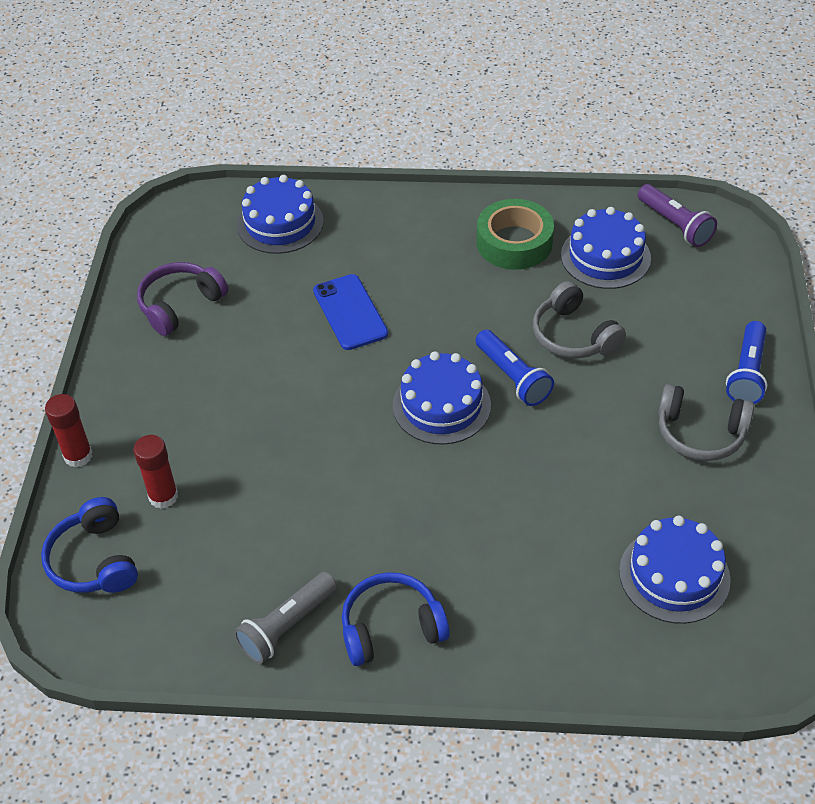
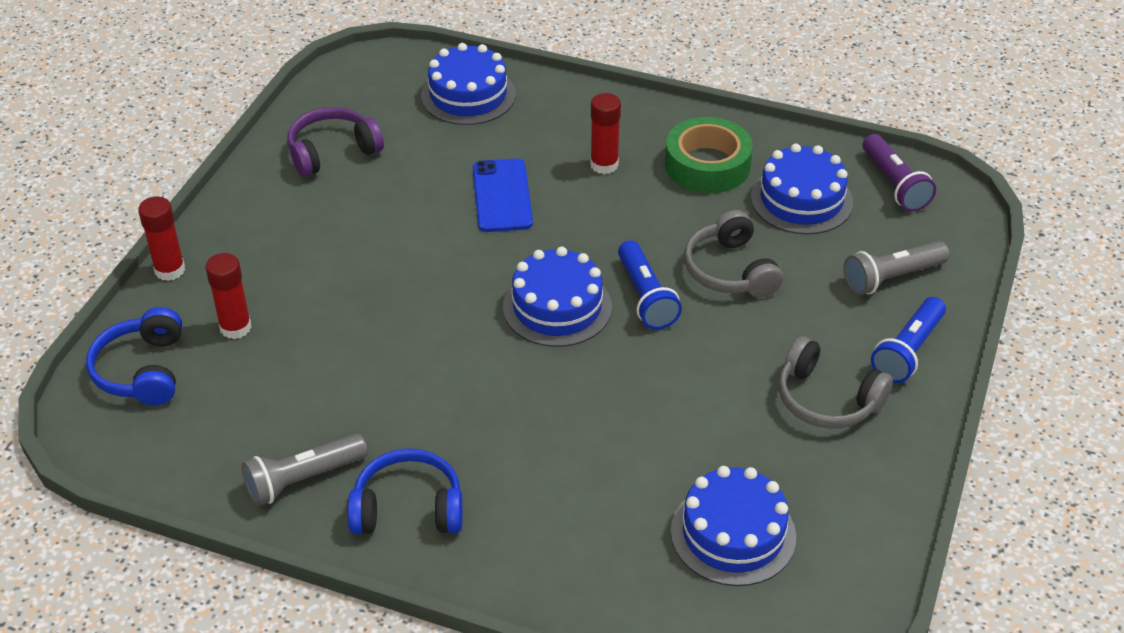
camera: 15 degrees right, 5 degrees down
none -> red glue stick [590,93,621,174]
none -> grey flashlight [843,241,949,295]

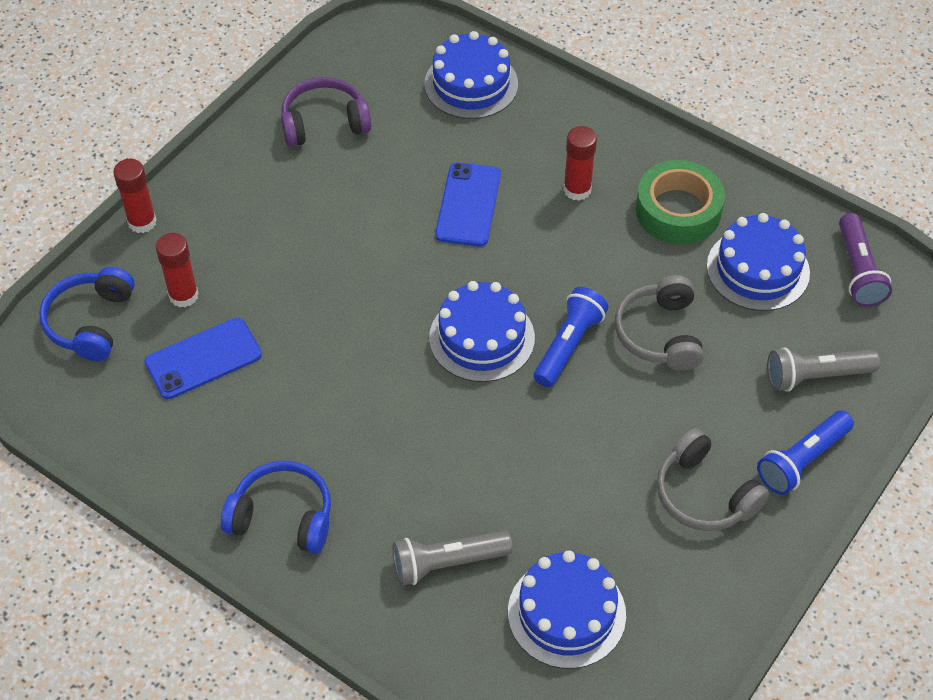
camera: 15 degrees right, 10 degrees up
grey flashlight [242,434,368,506] -> grey flashlight moved to [393,531,513,586]
blue flashlight [618,240,682,329] -> blue flashlight turned 150 degrees counterclockwise [534,287,609,387]
none -> blue phone [144,318,262,399]

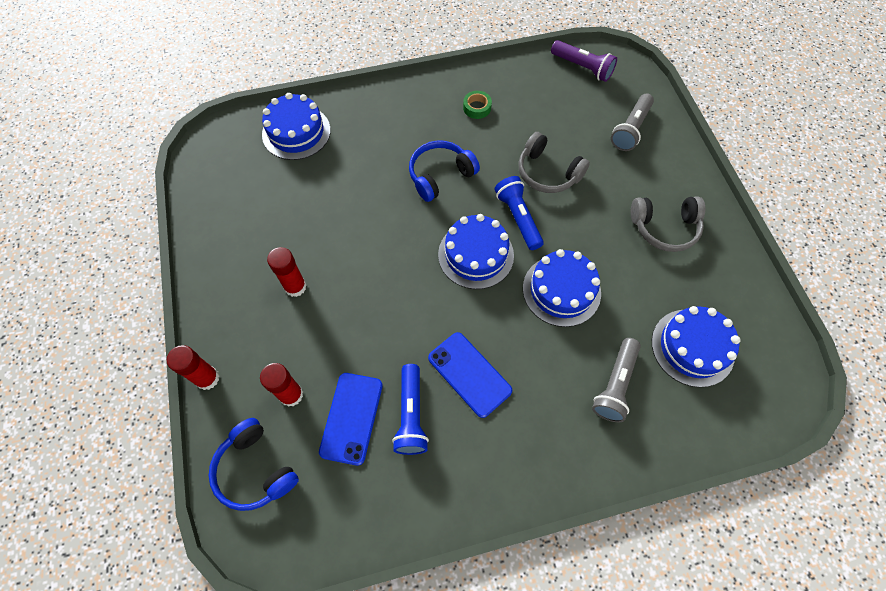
camera: 50 degrees left, 10 degrees up
blue headphones [221,461,331,554] -> blue headphones moved to [409,140,480,202]
purple headphones [281,77,371,147] -> none
blue phone [435,162,501,247] -> blue phone moved to [428,332,512,418]
red glue stick [563,126,597,201] -> red glue stick moved to [267,247,307,297]
green tape [636,160,725,244] -> green tape [463,91,492,119], size x0.49
blue cake [707,213,810,311] -> blue cake moved to [523,249,601,327]
blue flashlight [757,410,854,495] -> blue flashlight moved to [392,364,429,455]

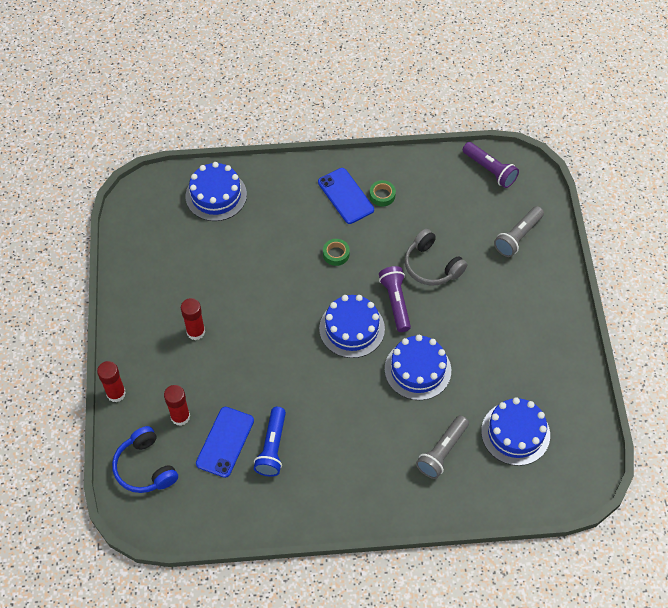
camera: 10 degrees right, 5 degrees down
blue headphones [409,140,480,202] -> green tape [323,239,350,266]
blue phone [428,332,512,418] -> blue phone moved to [318,168,374,224]
blue flashlight [494,176,544,250] -> purple flashlight [379,266,411,332]
grey headphones [631,197,705,252] -> none

